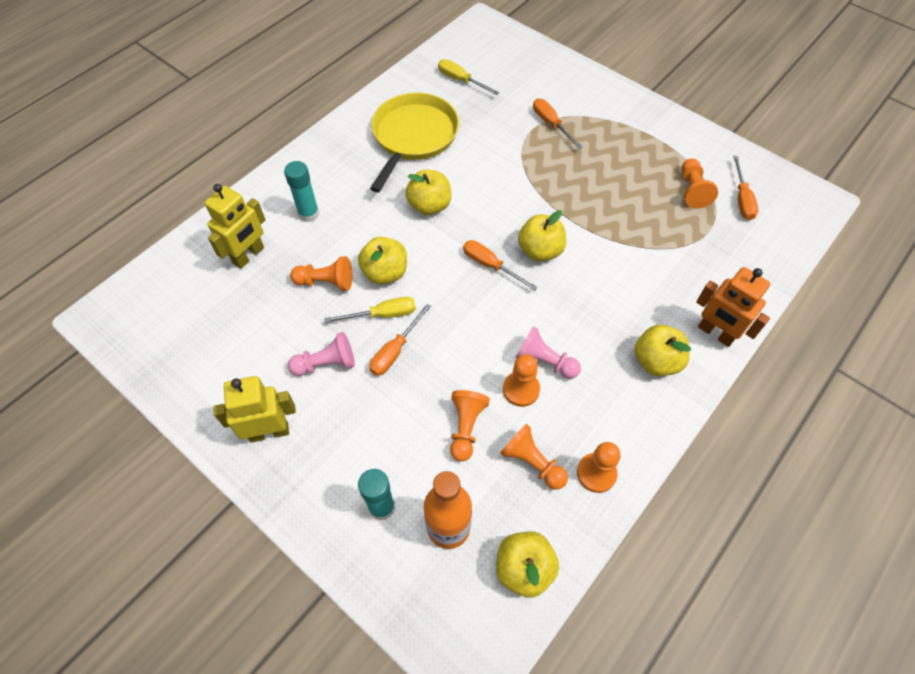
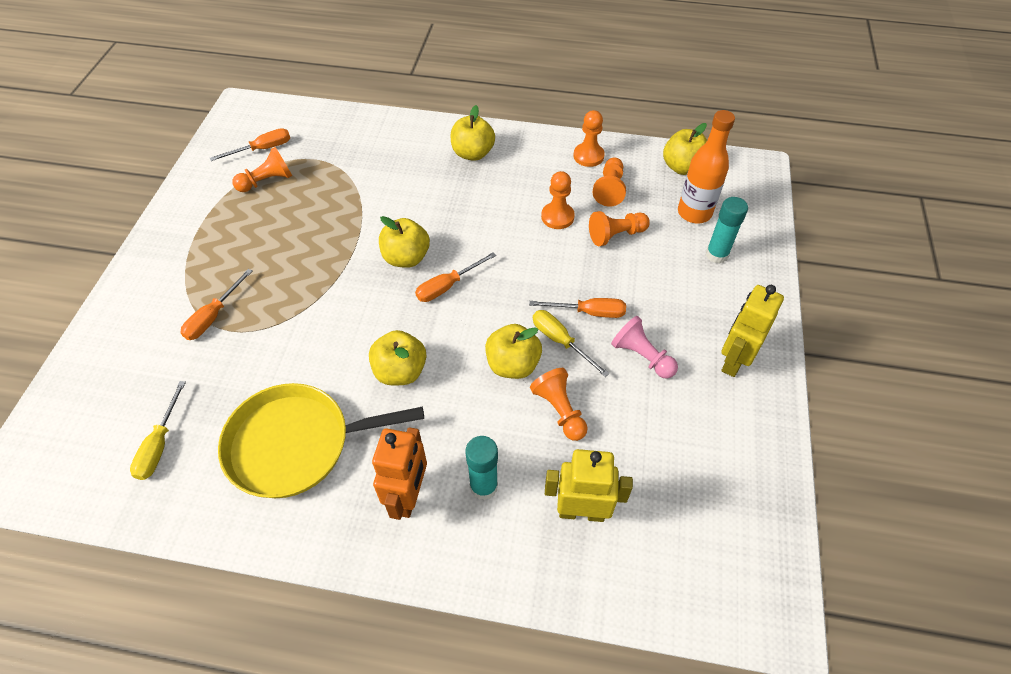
camera: 120 degrees left, 5 degrees down
yellow robot [213,376,296,443] -> yellow robot turned 75 degrees clockwise [721,285,784,377]
orange screwdriver [463,240,538,291] -> orange screwdriver turned 45 degrees clockwise [415,252,496,302]
pink pawn [515,326,581,379] -> none
orange robot [696,267,770,347] -> orange robot moved to [372,427,427,520]

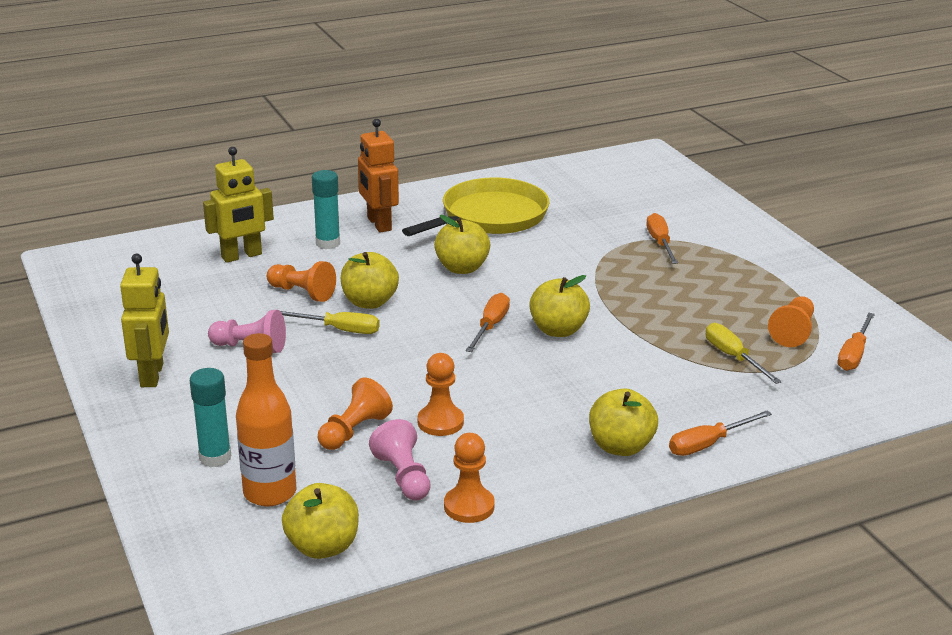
camera: 145 degrees right, 25 degrees down
yellow screwdriver [130,381,186,480] -> yellow screwdriver moved to [706,323,782,384]
orange screwdriver [529,298,626,318] -> orange screwdriver moved to [669,410,772,456]
orange pawn [593,158,626,207] -> pink pawn [369,419,431,500]

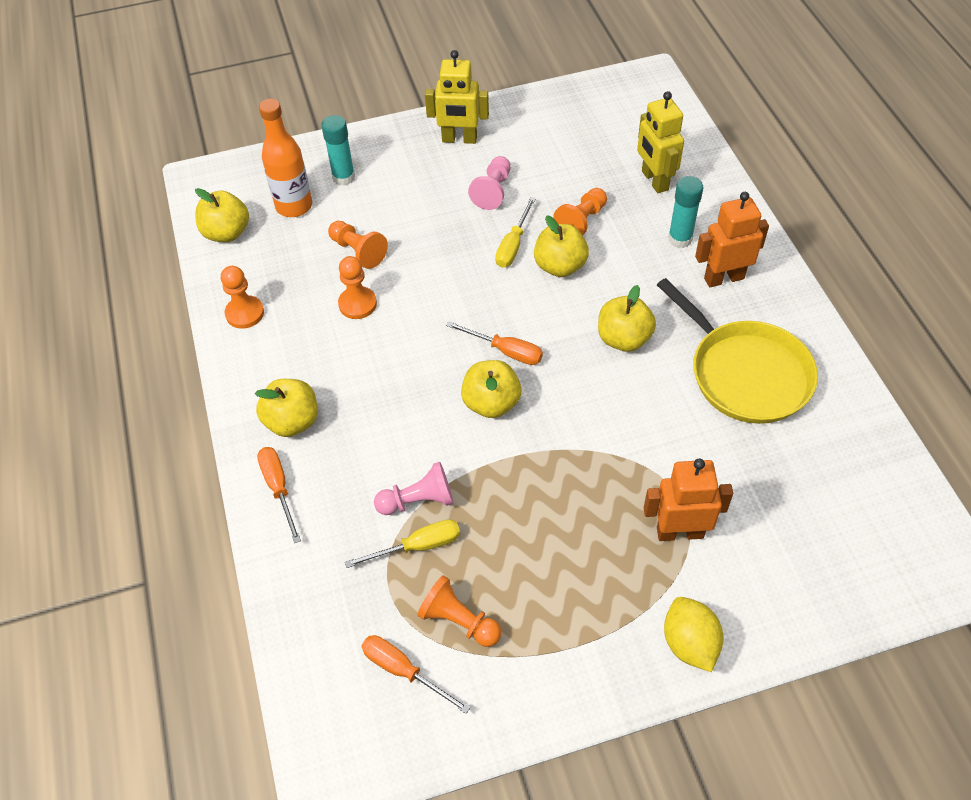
camera: 100 degrees right, 25 degrees up
pink pawn [369,419,431,500] -> pink pawn moved to [374,462,453,515]
orange screwdriver [646,213,678,264] -> orange robot [644,459,733,541]
none -> yellow lemon [664,597,724,672]

